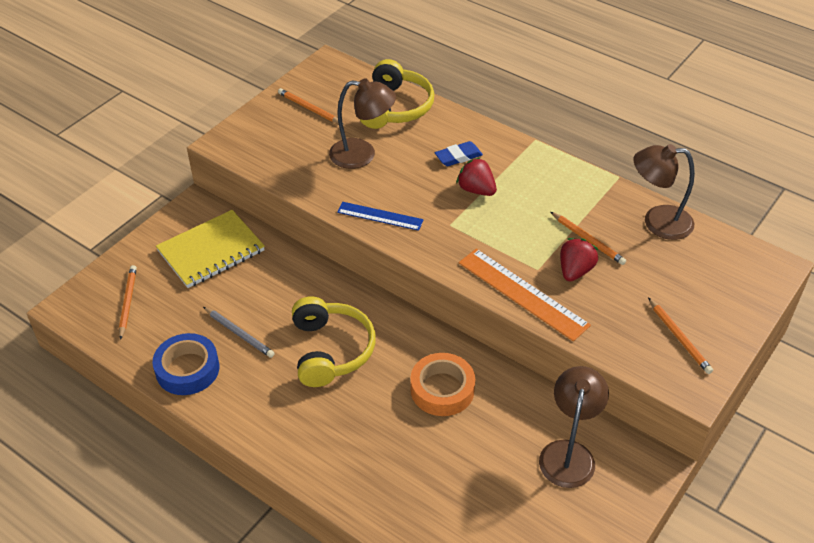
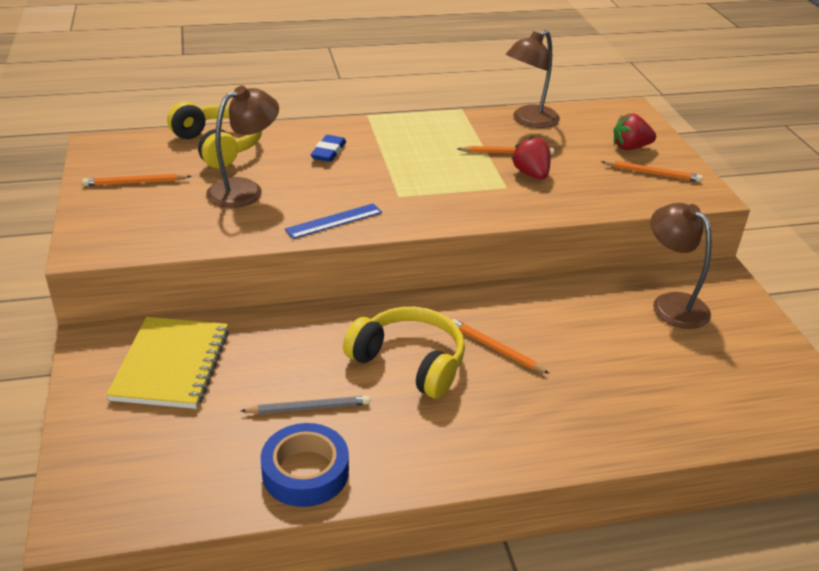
camera: 50 degrees left, 10 degrees down
orange pencil [119,265,137,340] -> orange pencil moved to [452,319,550,374]
orange tape [410,353,475,416] -> none
red strawberry [456,157,497,196] -> red strawberry moved to [613,113,656,150]
orange ruler [459,249,591,341] -> none

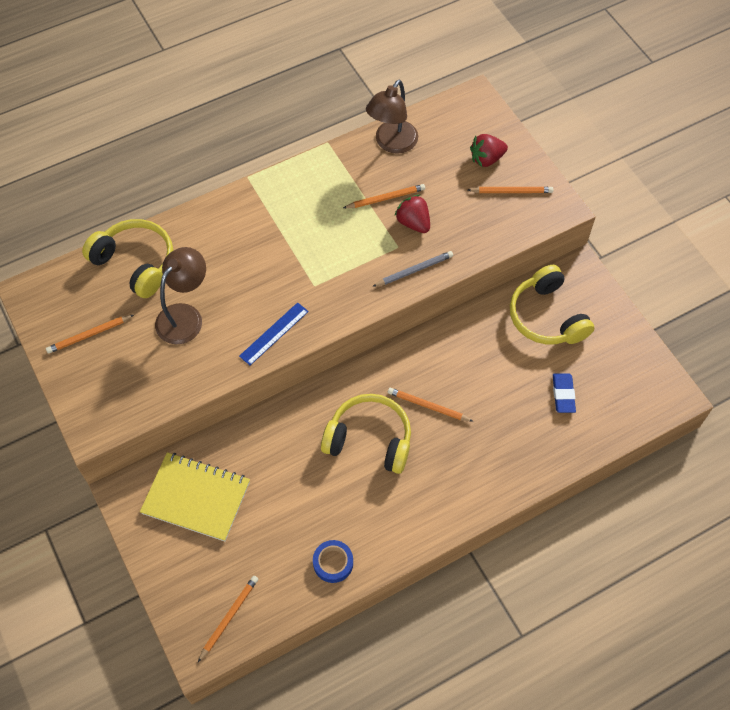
camera: 15 degrees left, 25 degrees up
yellow notebook [106,317,229,409] -> yellow notebook turned 60 degrees counterclockwise [140,452,250,541]
grey pencil [241,396,370,414] -> grey pencil moved to [372,251,453,287]
blue tape [261,423,349,507] -> blue tape [313,540,353,583], size x0.66
blue eraser [311,135,346,162] -> blue eraser moved to [553,373,576,413]
brown lamp [651,203,712,329] -> yellow headphones [510,265,594,344]
none -> orange pencil [198,576,258,662]

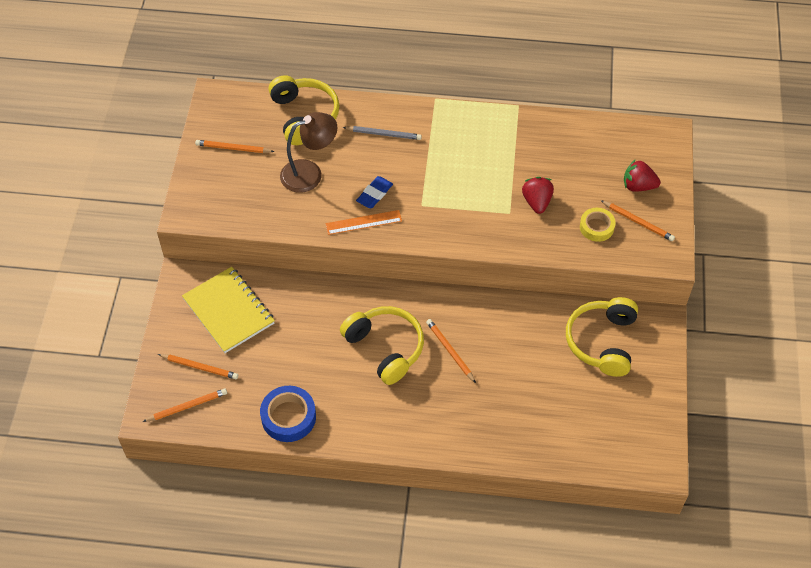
camera: 35 degrees right, 5 degrees down
blue ruler [239,302,309,365] -> orange ruler [326,210,402,235]
blue tape [313,540,353,583] -> blue tape [260,386,316,442], size x1.51
orange pencil [343,184,425,208] -> orange pencil moved to [158,354,238,379]
brown lamp [366,80,418,154] -> none
grey pencil [372,251,453,287] -> grey pencil moved to [343,126,422,140]
blue eraser [553,373,576,413] -> blue eraser moved to [356,176,393,208]
none -> yellow tape [580,208,616,242]

